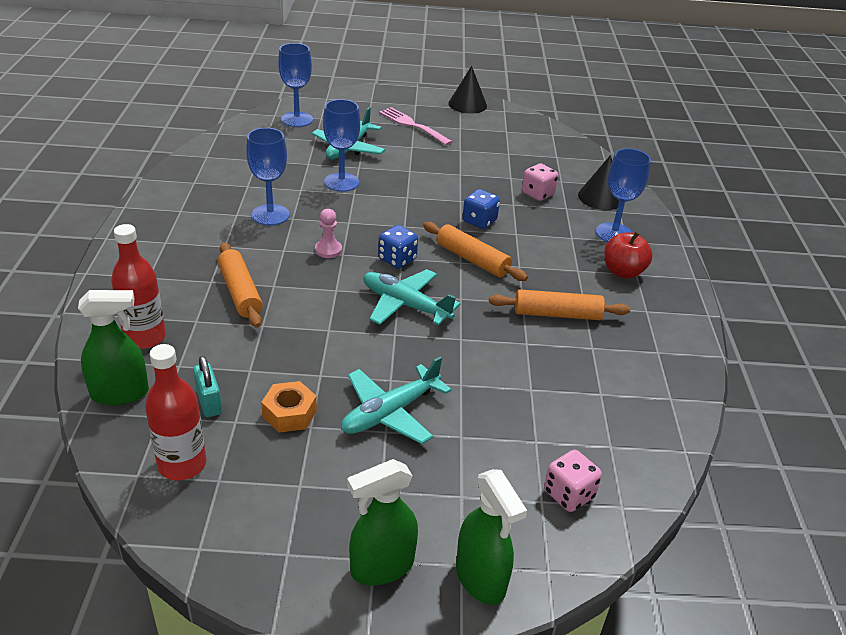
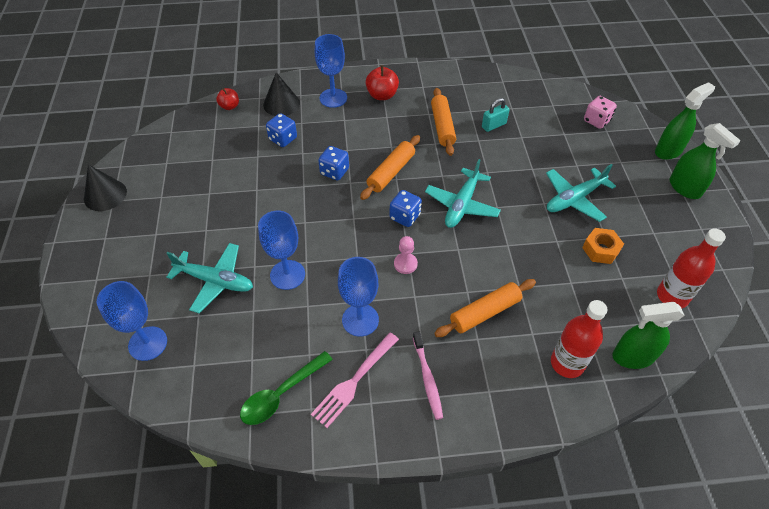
camera: 95 degrees left, 15 degrees up
green spray bottle [78,290,149,406] -> green spray bottle turned 75 degrees counterclockwise [612,302,685,369]
turquoise padlock [193,356,222,417] -> turquoise padlock moved to [482,98,510,132]
turquoise plane [341,356,451,444] -> turquoise plane turned 105 degrees clockwise [546,164,616,222]
pink fork [379,107,453,145] -> pink fork moved to [311,332,399,428]
pink dice [522,163,559,201] -> blue dice [266,113,297,147]
none -> red apple [216,88,239,110]
none -> green spoon [240,351,333,425]
none -> pink toothbrush [413,332,443,420]

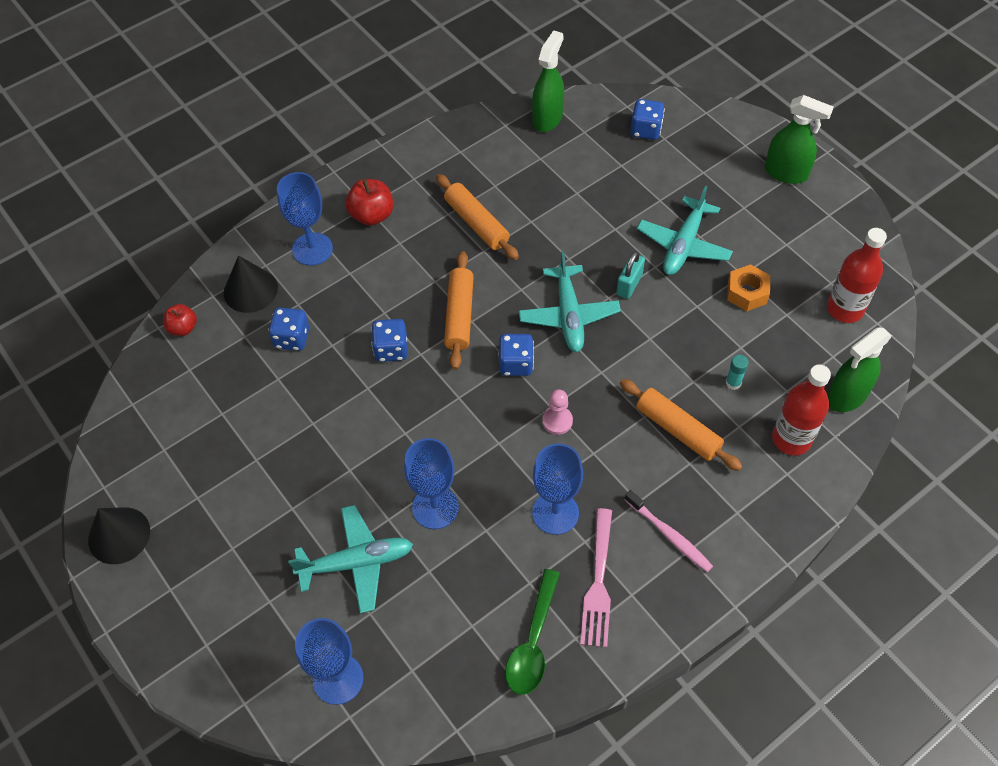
camera: 30 degrees left, 5 degrees up
orange rolling pin [434,279,536,337] -> orange rolling pin turned 75 degrees counterclockwise [620,379,743,471]
turquoise padlock [482,98,510,132] -> turquoise padlock moved to [616,251,645,299]
pink dice [584,96,617,129] -> blue dice [631,99,665,140]
green spray bottle [655,82,715,160] -> green spray bottle moved to [532,30,564,132]
none -> turquoise glue stick [726,355,749,390]

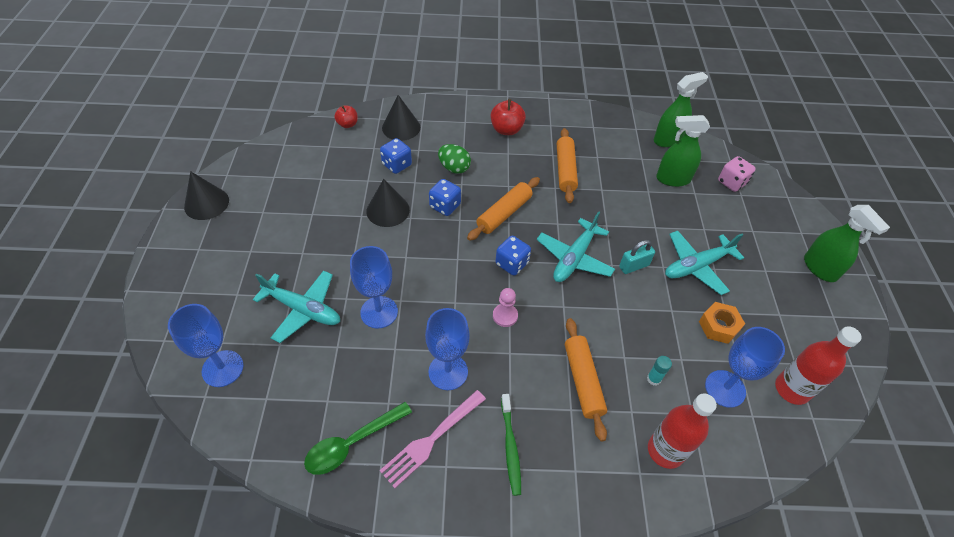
camera: 35 degrees right, 5 degrees down
blue goblet [277,172,333,266] -> blue goblet moved to [705,327,785,408]
pink toothbrush [624,490,713,572] -> green toothbrush [501,394,521,496]
blue dice [631,99,665,140] -> pink dice [718,156,756,192]
green spray bottle [827,327,892,412] -> green spray bottle moved to [656,115,710,187]
none -> black cone [366,179,410,227]
none -> green egg [438,144,471,174]

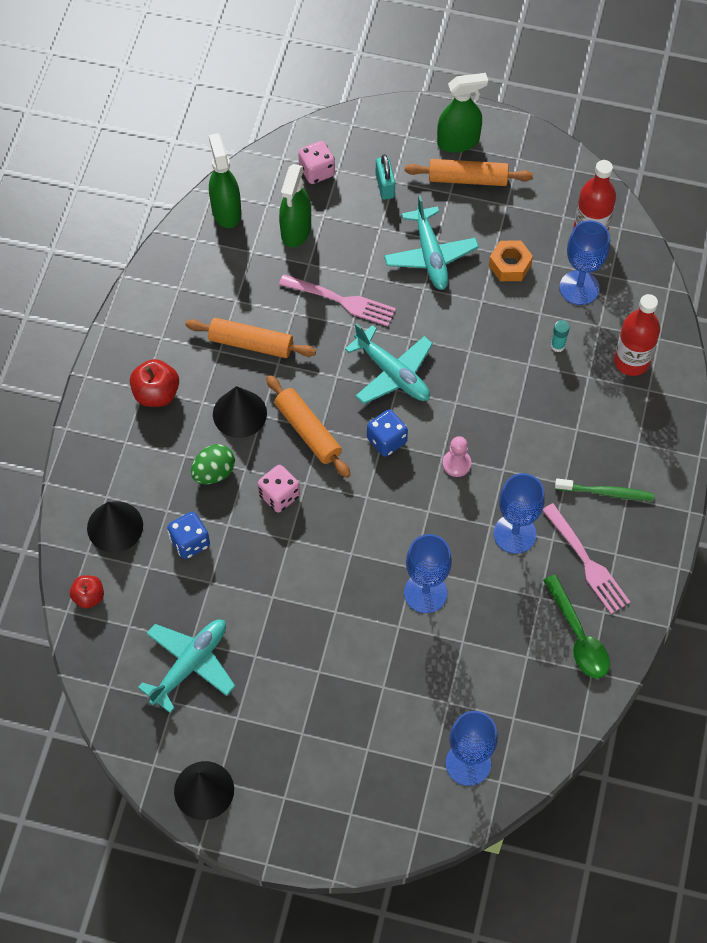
camera: 75 degrees left, 10 degrees up
turquoise plane [253,270,340,343] -> turquoise plane moved to [138,620,235,713]
black cone [366,179,410,227] -> black cone moved to [213,386,267,438]
blue dice [429,179,461,216] -> pink dice [258,465,300,513]
orange rolling pin [565,318,607,442] -> orange rolling pin moved to [405,159,533,186]
turquoise padlock [619,240,655,274] -> turquoise padlock moved to [376,154,395,200]
none -> pink fork [279,274,396,326]

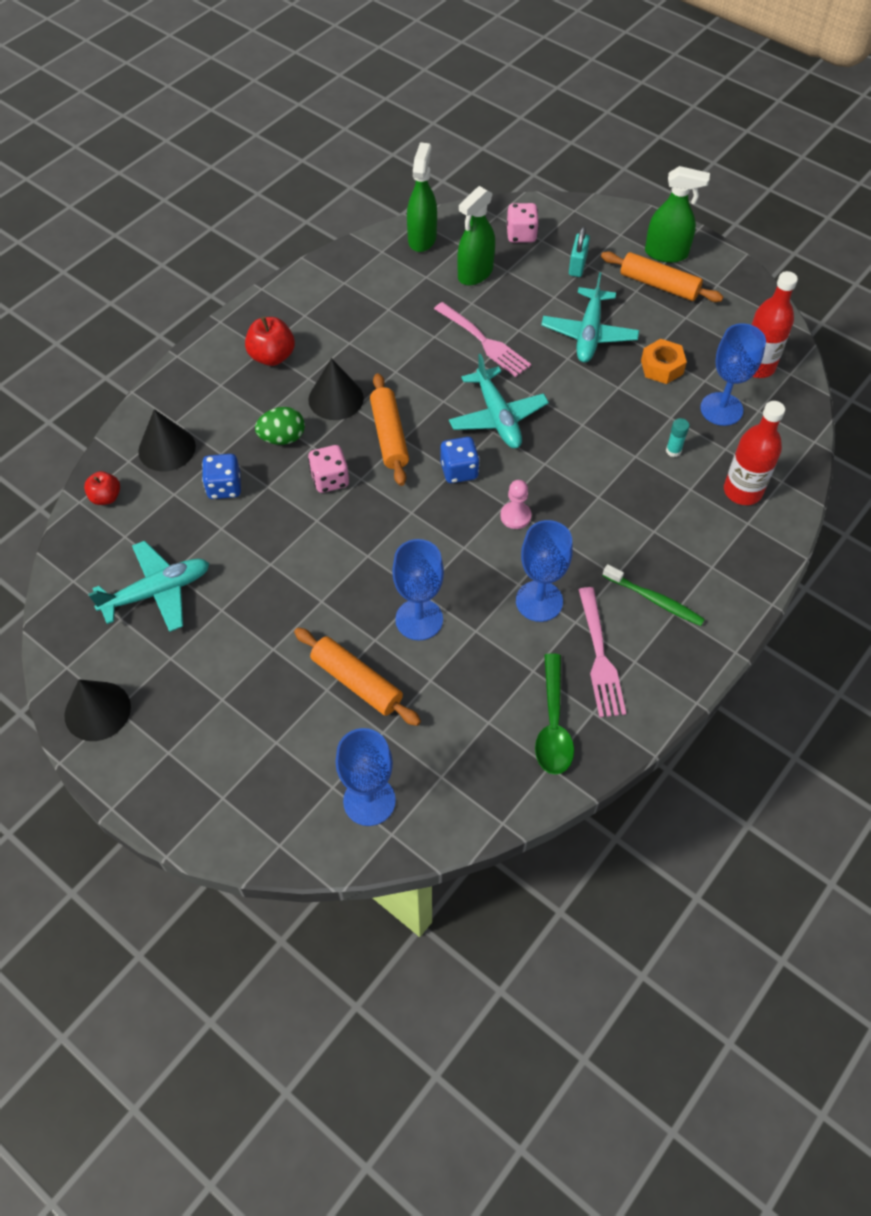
camera: 25 degrees right, 5 degrees down
orange rolling pin [185,318,316,358] -> orange rolling pin moved to [294,628,421,726]

